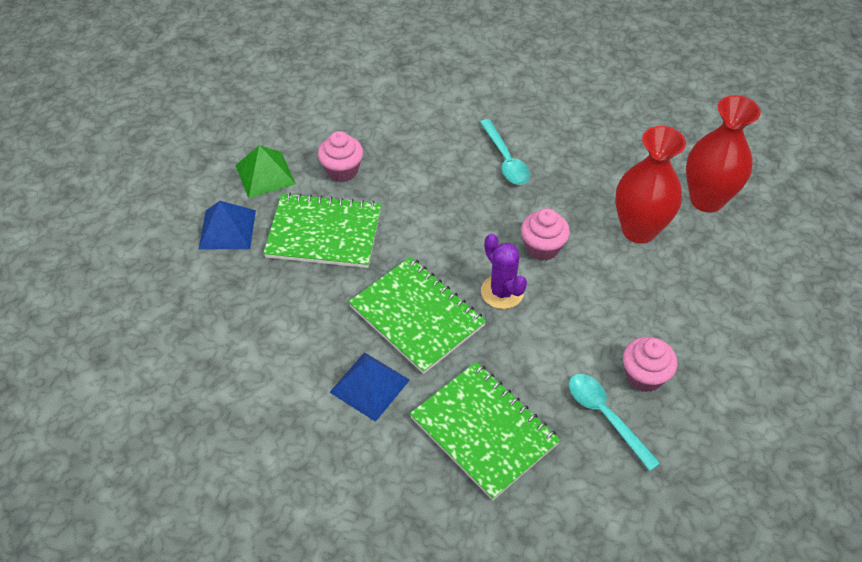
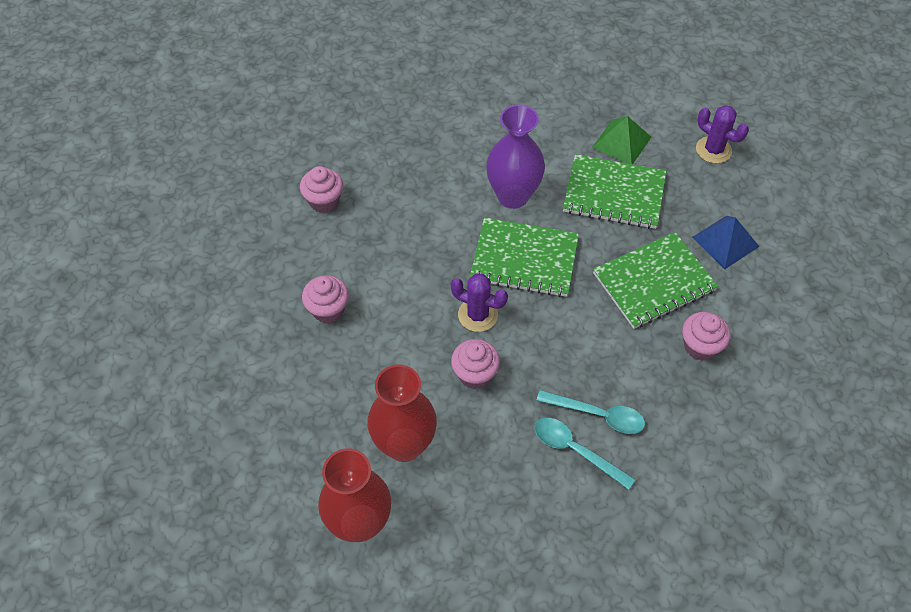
camera: 145 degrees right, 5 degrees up
green pyramid [235,145,296,198] -> green pyramid moved to [592,116,651,164]
blue pyramid [329,352,410,422] -> purple vase [486,104,545,209]
green notebook [410,362,560,500] -> green notebook moved to [563,154,666,229]
turquoise spoon [569,374,660,471] -> turquoise spoon moved to [536,390,645,434]
none -> pink cupcake [300,166,343,213]
none -> purple cactus [696,105,749,163]

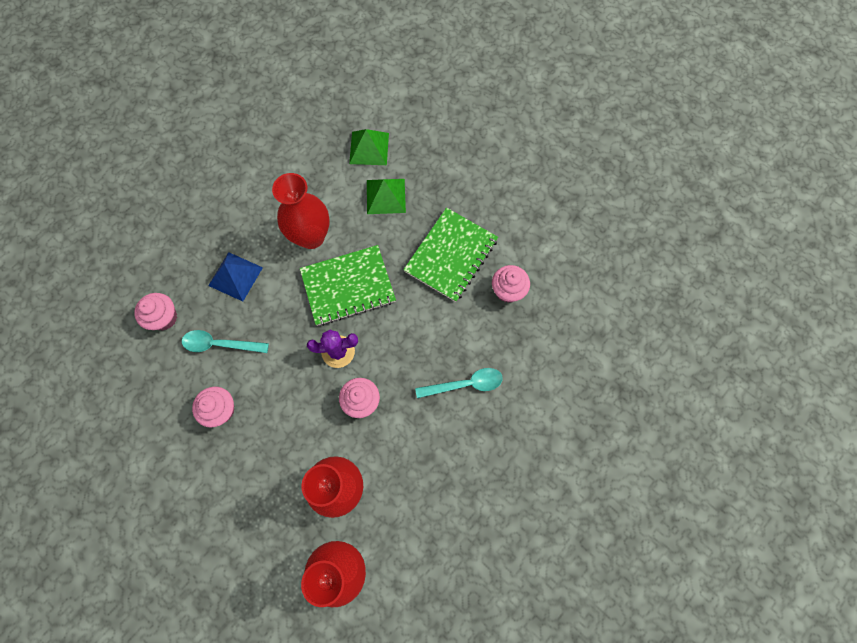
camera: 30 degrees left, 15 degrees up
purple vase [486,104,545,209] -> red vase [272,173,330,249]
turquoise spoon [535,418,635,490] -> turquoise spoon moved to [182,330,269,353]
green notebook [563,154,666,229] -> green pyramid [367,179,406,214]
blue pyramid [692,216,760,269] -> blue pyramid moved to [208,252,263,301]
purple cactus [696,105,749,163] -> none

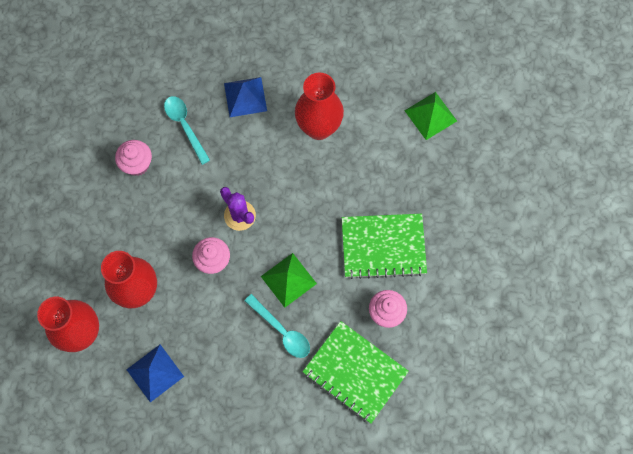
camera: 55 degrees right, 0 degrees up
pink cupcake [134,293,177,330] -> none
green notebook [300,245,396,326] -> green notebook moved to [302,321,409,423]
green pyramid [367,179,406,214] -> green pyramid moved to [261,253,317,308]
none -> blue pyramid [126,344,184,402]

